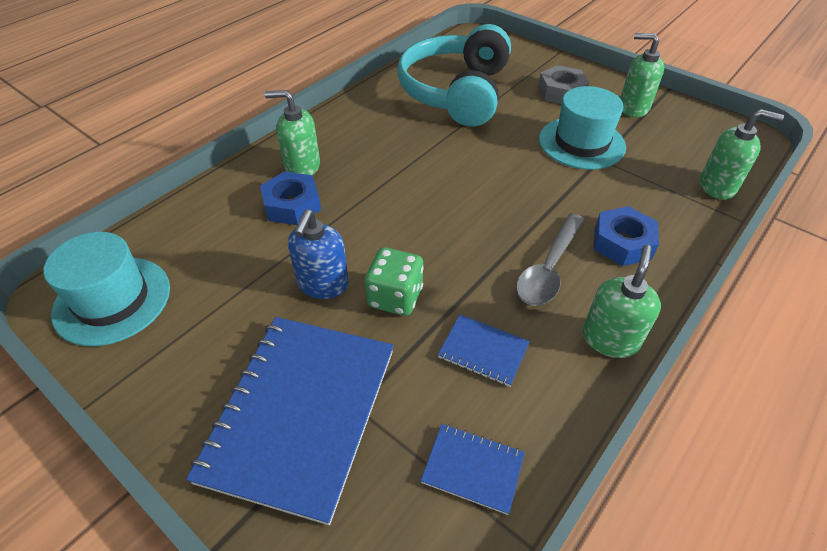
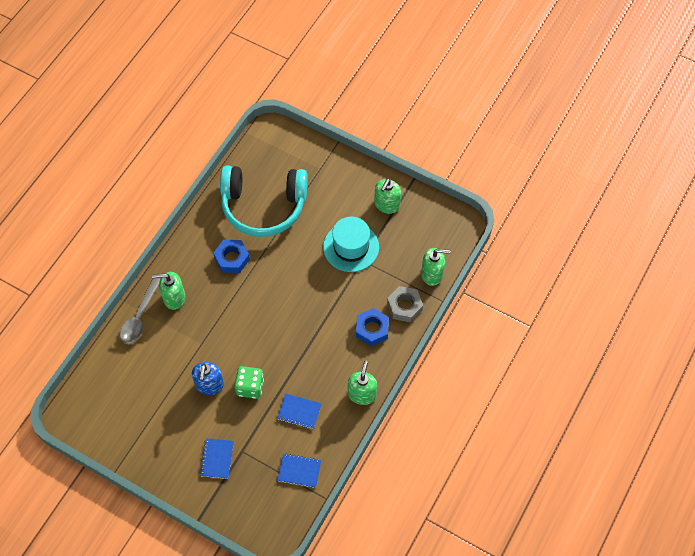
camera: 10 degrees left, 15 degrees up
turquoise hat [43,232,170,346] -> none
blue notebook [186,317,394,525] -> blue notebook [200,438,234,479], size x0.44
blue nut [260,171,321,225] -> blue nut moved to [213,240,250,273]
turquoise headphones [397,24,511,127] -> turquoise headphones turned 90 degrees counterclockwise [220,165,308,237]
grey spoon [516,213,585,306] -> grey spoon moved to [120,278,161,344]
grey nut [538,65,589,104] -> grey nut moved to [387,286,423,323]
green soap dispenser [620,33,664,117] -> green soap dispenser turned 75 degrees counterclockwise [374,178,401,214]

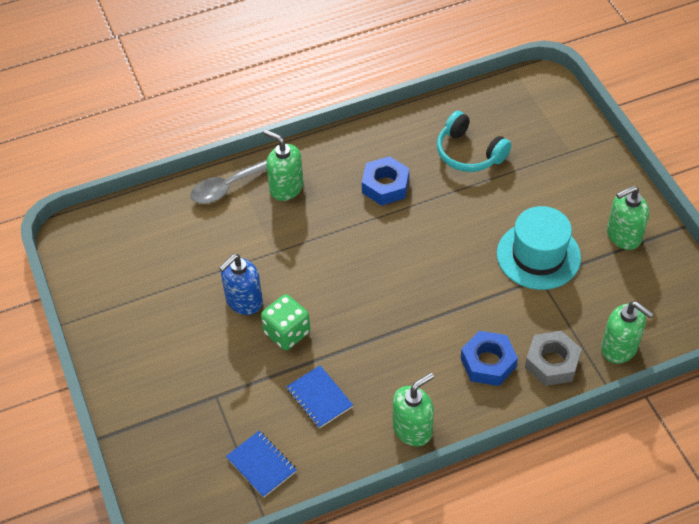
camera: 40 degrees right, 10 degrees down
blue notebook [200,438,234,479] -> none
turquoise headphones [220,165,308,237] -> turquoise headphones [437,111,512,172], size x0.56

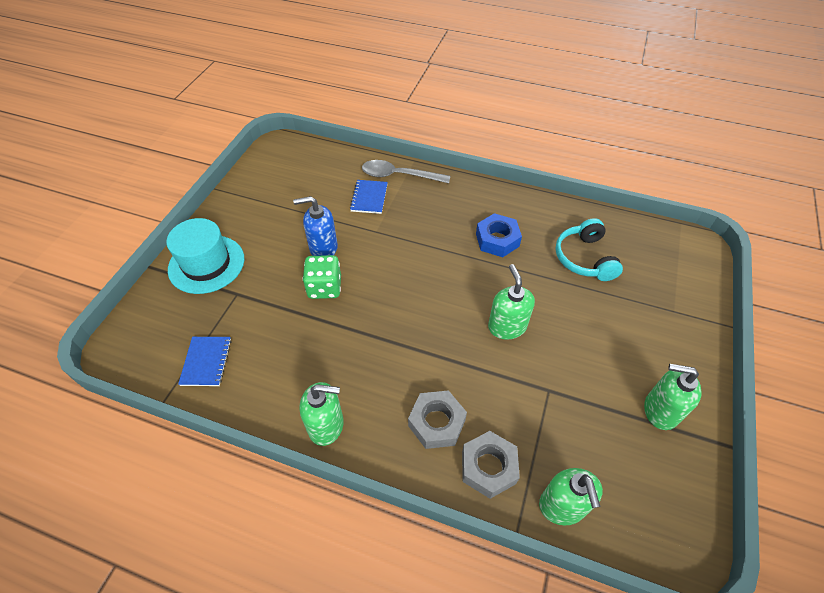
camera: 40 degrees right, 0 degrees up
green soap dispenser [264,130,303,201] -> green soap dispenser moved to [488,264,535,340]
blue notebook [286,365,353,429] -> blue notebook moved to [350,180,388,214]
blue nut [461,331,518,386] -> grey nut [408,390,467,449]
turquoise hat [497,206,581,290] -> turquoise hat moved to [166,218,244,294]

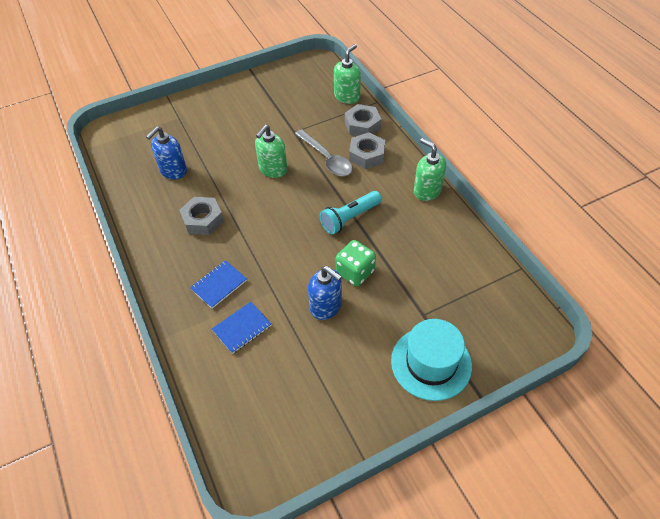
camera: 135 degrees left, 0 degrees up
blue notebook [178,337,231,386] -> blue notebook moved to [190,260,247,309]
grey spoon [362,160,450,183] -> grey spoon moved to [295,129,353,176]
blue nut [476,213,522,257] -> grey nut [180,197,224,235]
turquoise headphones [555,218,623,281] -> blue soap dispenser [146,126,187,180]
green soap dispenser [644,364,702,430] -> none
none -> turquoise flashlight [320,191,382,235]

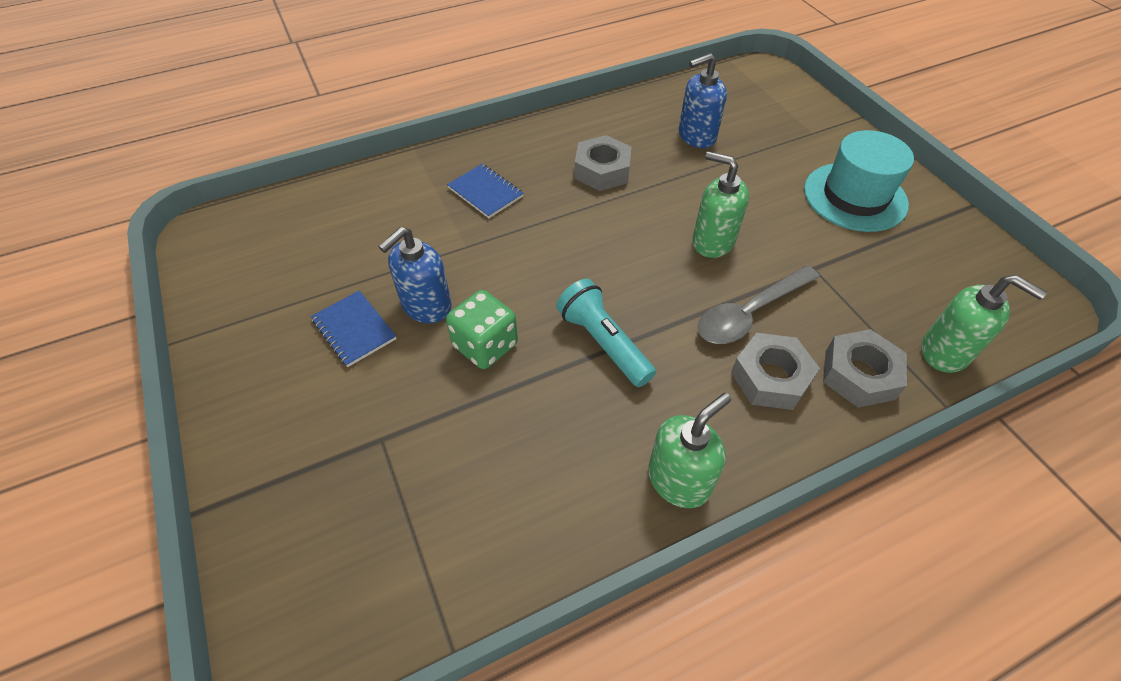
camera: 90 degrees right, 0 degrees up
blue soap dispenser [146,126,187,180] -> blue soap dispenser turned 60 degrees counterclockwise [679,53,727,148]
blue notebook [212,302,272,354] -> blue notebook moved to [311,290,397,367]
turquoise hat [391,319,472,401] -> turquoise hat moved to [804,130,914,232]

